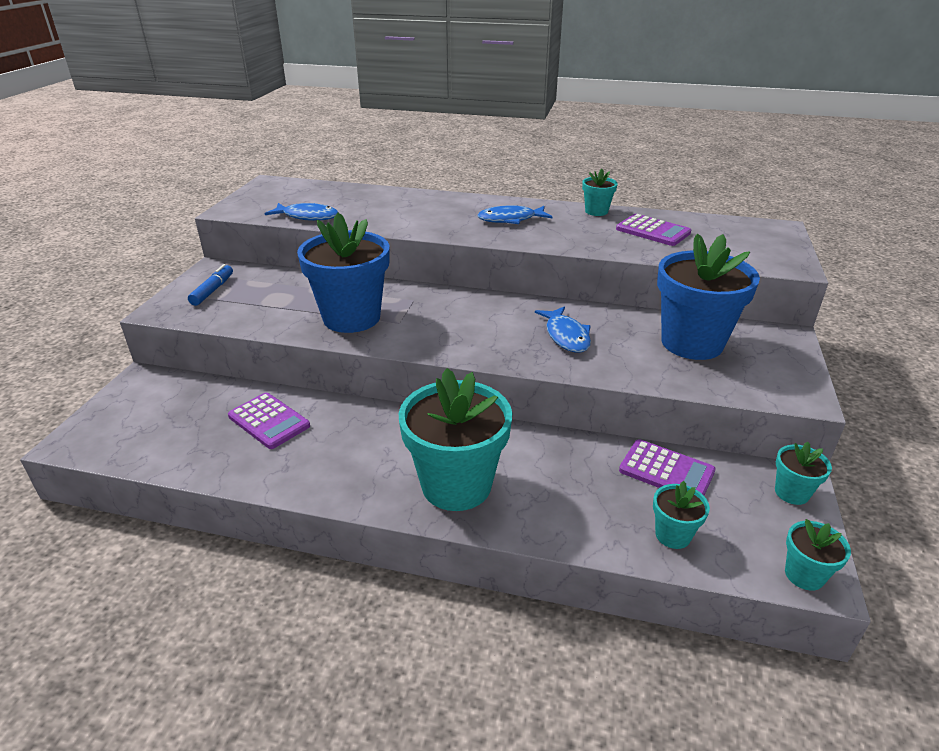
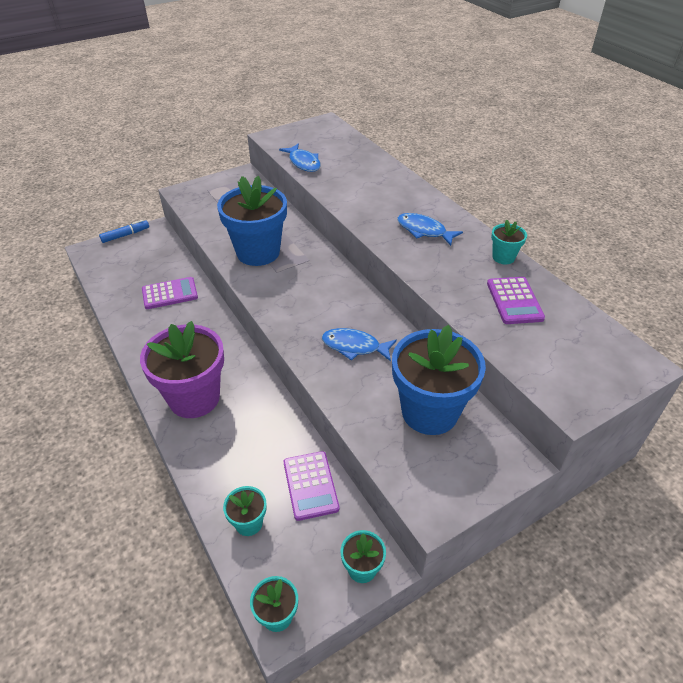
camera: 45 degrees right, 10 degrees up
blue marker [188,264,233,306] -> blue marker moved to [99,220,149,243]
purple calculator [228,393,310,449] -> purple calculator turned 105 degrees counterclockwise [142,277,198,309]
turquoise flower pot [399,368,512,511] -> purple flower pot [140,321,224,418]
blue fish [535,306,591,353] -> blue fish turned 75 degrees clockwise [322,328,397,361]

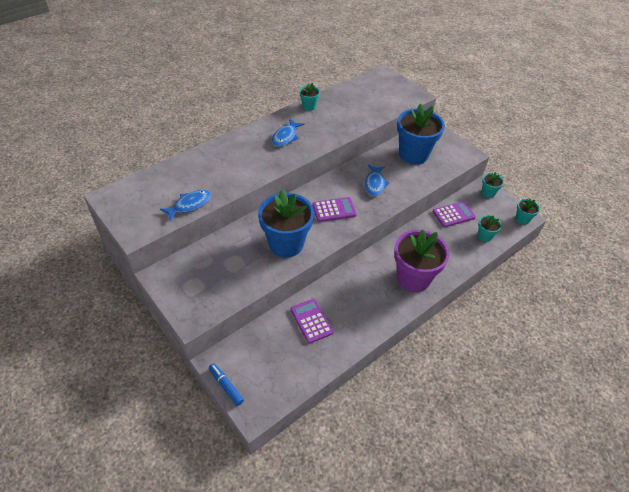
camera: 100 degrees left, 5 degrees up
purple calculator [487,277,545,324] -> purple calculator moved to [312,197,357,222]

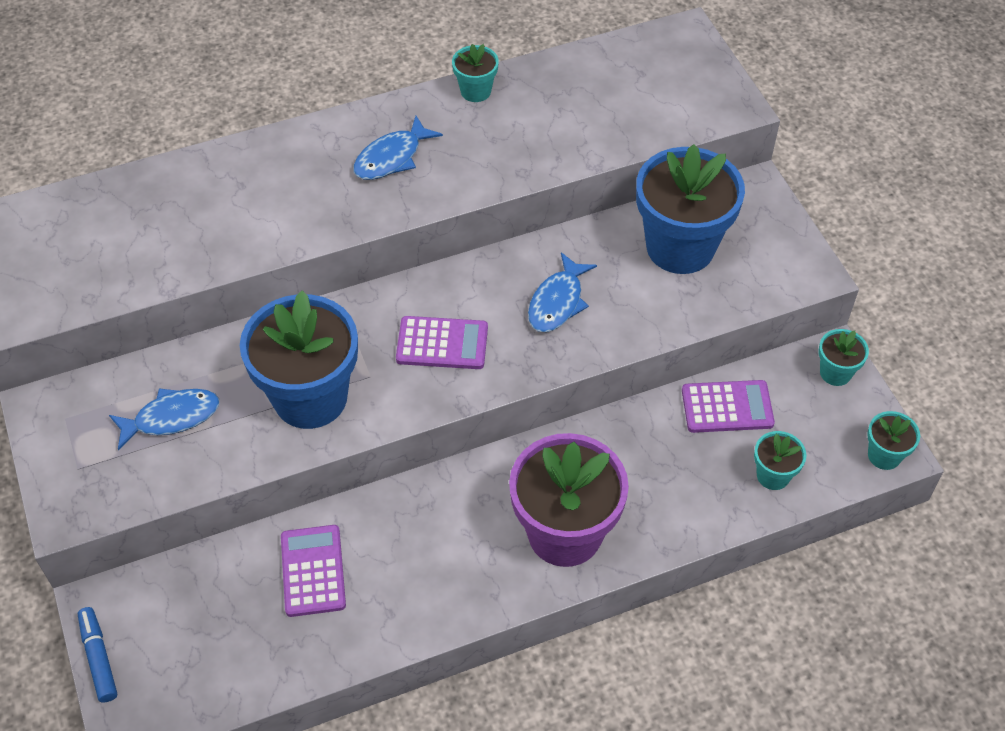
camera: 20 degrees right, 5 degrees up
blue fish [160,190,211,221] -> blue fish moved to [109,388,219,450]

